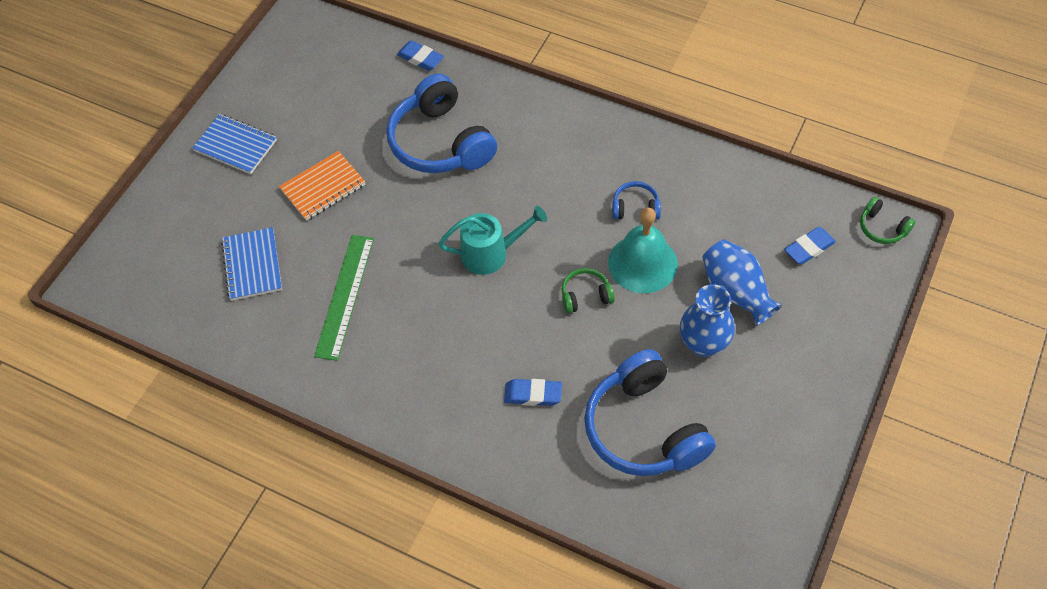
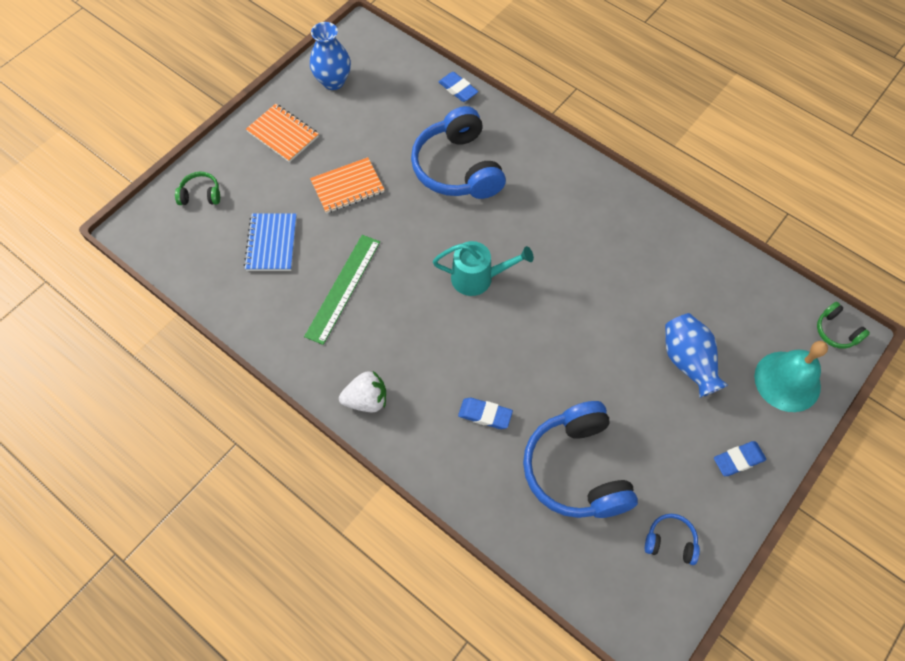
camera: 10 degrees right, 5 degrees up
blue notebook [192,114,277,174] -> orange notebook [246,104,319,162]
green headphones [561,268,615,313] -> green headphones moved to [175,172,220,205]
turquoise bell [608,208,678,293] -> turquoise bell moved to [754,341,828,412]
blue headphones [612,181,661,219] -> blue headphones moved to [645,514,700,565]
blue vase [680,284,735,357] -> blue vase moved to [310,22,351,90]
blue eraser [784,227,836,265] -> blue eraser moved to [714,441,766,476]
none -> white strawberry [339,371,386,412]

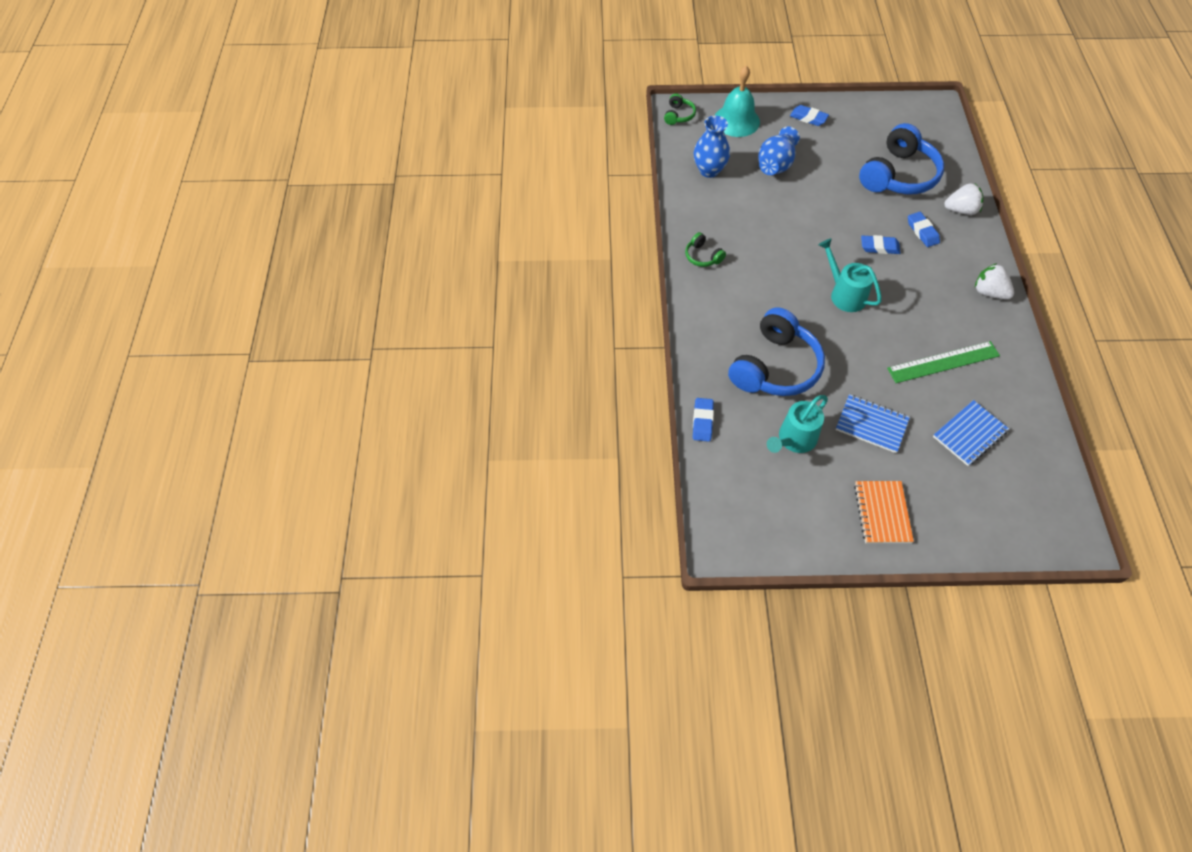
camera: 130 degrees left, 5 degrees down
green headphones [175,172,220,205] -> green headphones moved to [685,232,726,267]
blue vase [310,22,351,90] -> blue vase moved to [694,116,730,178]
orange notebook [310,157,385,214] -> blue notebook [836,394,910,453]
blue headphones [645,514,700,565] -> none
none -> turquoise watering can [767,395,828,453]
none -> blue eraser [861,235,900,254]
none -> white strawberry [944,183,984,215]

